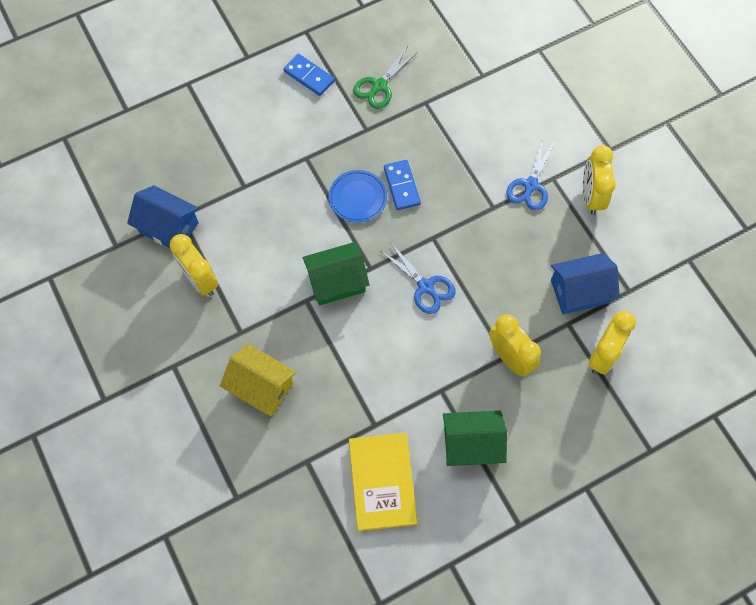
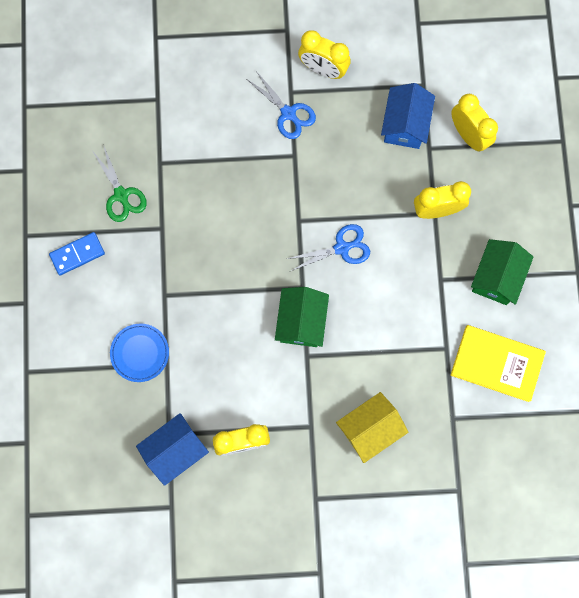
camera: 65 degrees left, 10 degrees up
blue plate [329,170,387,223] -> blue plate moved to [110,323,169,382]
blue domino [384,160,421,210] -> none

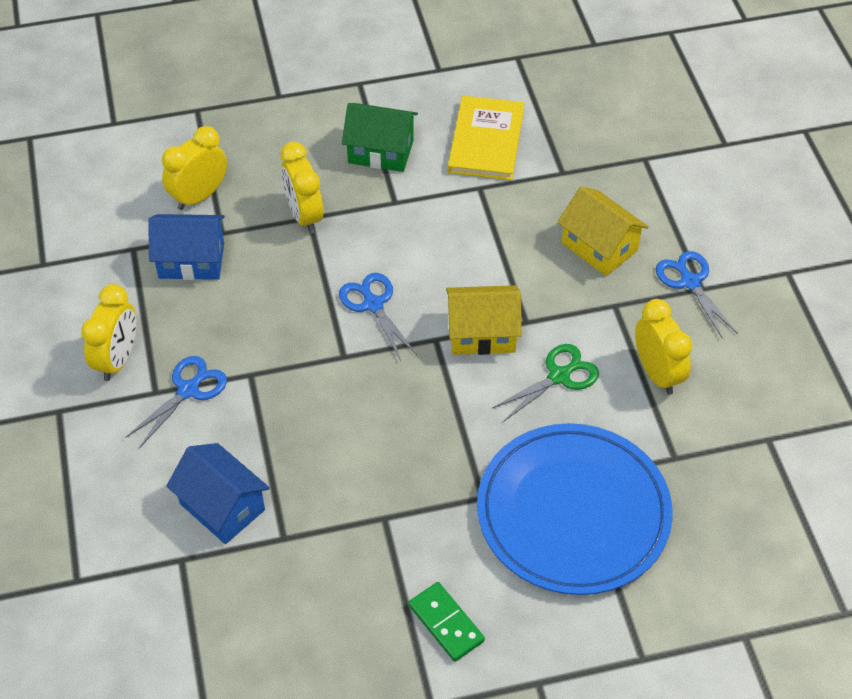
camera: 100 degrees left, 25 degrees down
blue domino [49,232,105,276] -> green domino [408,582,485,662]
green scissors [93,144,147,222] -> green scissors moved to [492,344,599,422]
blue plate [110,323,169,382] -> blue plate [477,423,673,595], size x2.26
blue house [136,413,209,486] -> blue house moved to [166,443,270,544]
green house [275,287,329,347] -> yellow house [446,285,522,355]
none -> blue scissors [656,251,738,339]

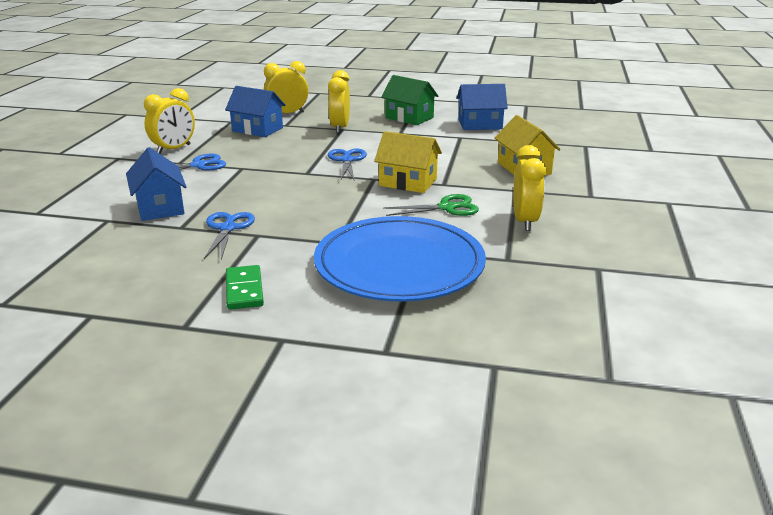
camera: 25 degrees right, 25 degrees down
yellow book [448,96,524,180] -> blue house [457,84,508,130]
blue scissors [656,251,738,339] -> blue scissors moved to [204,212,255,260]

